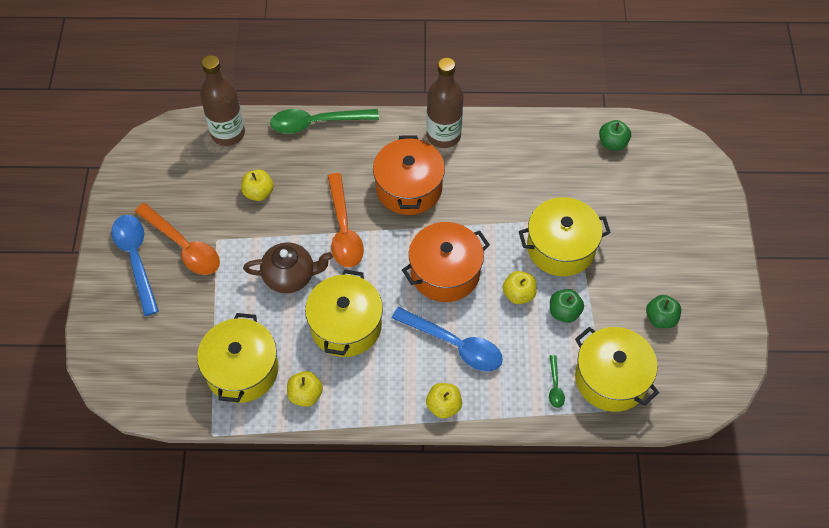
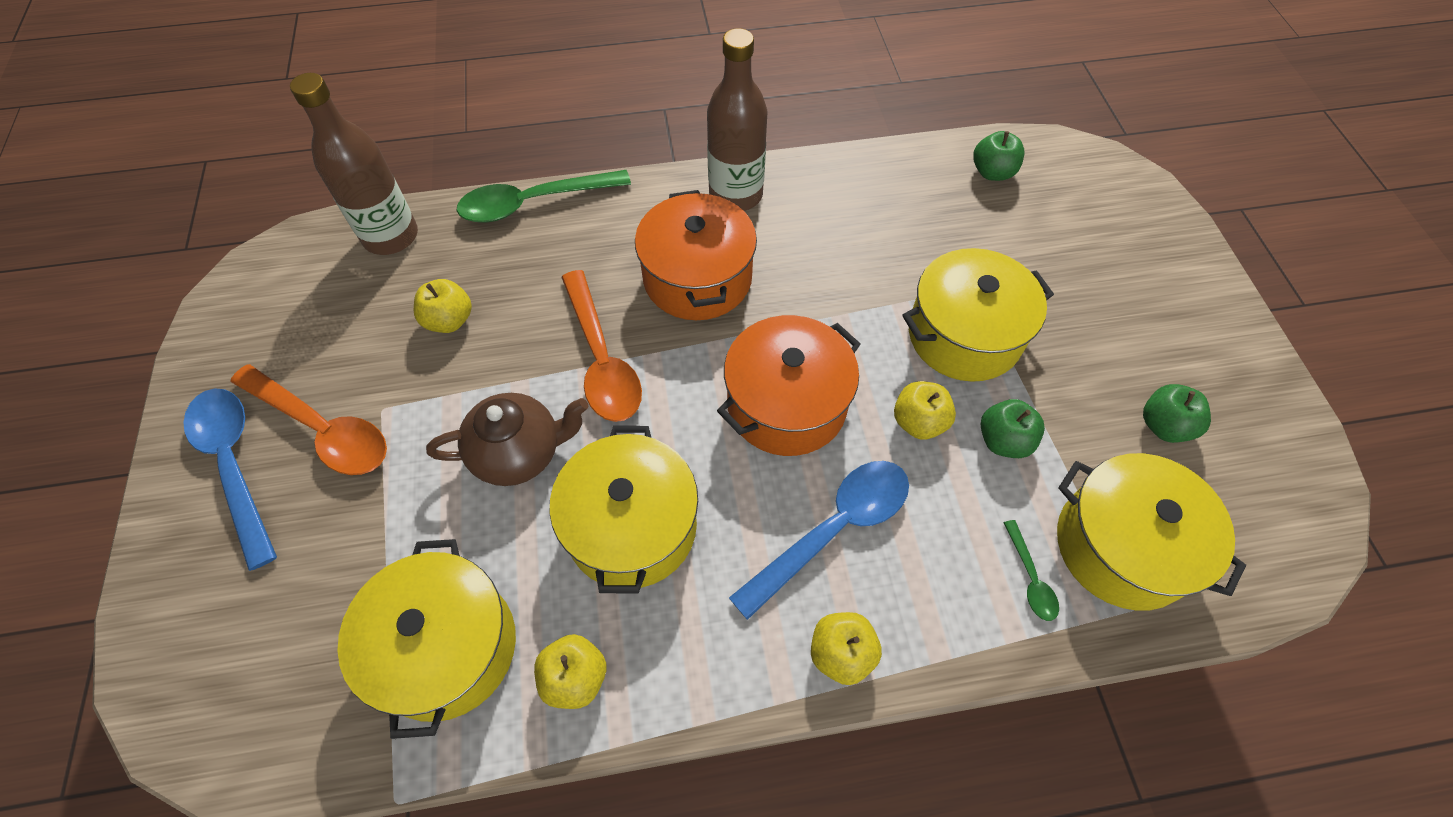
camera: 10 degrees left, 0 degrees up
blue spoon [392,307,503,371] -> blue spoon turned 60 degrees counterclockwise [729,461,909,620]

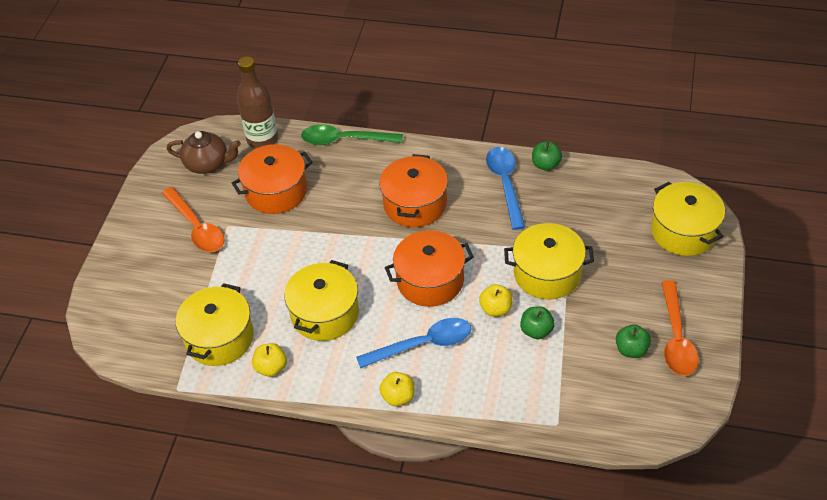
camera: 25 degrees right, 10 degrees down
blue spoon [183,389,277,571] -> blue spoon moved to [486,147,525,230]
yellow apple [414,279,472,333] -> orange pot [232,144,313,214]
brown teapot [426,393,588,486] -> brown teapot moved to [167,131,241,174]
orange spoon [561,270,642,422] -> orange spoon moved to [661,280,699,376]
brown bottle [707,28,768,211] -> none
green apple [973,131,1024,181] -> green apple moved to [532,141,562,171]
green spoon [1003,520,1059,621] -> none
yellow pot [1057,453,1246,611] -> yellow pot moved to [651,182,725,256]

